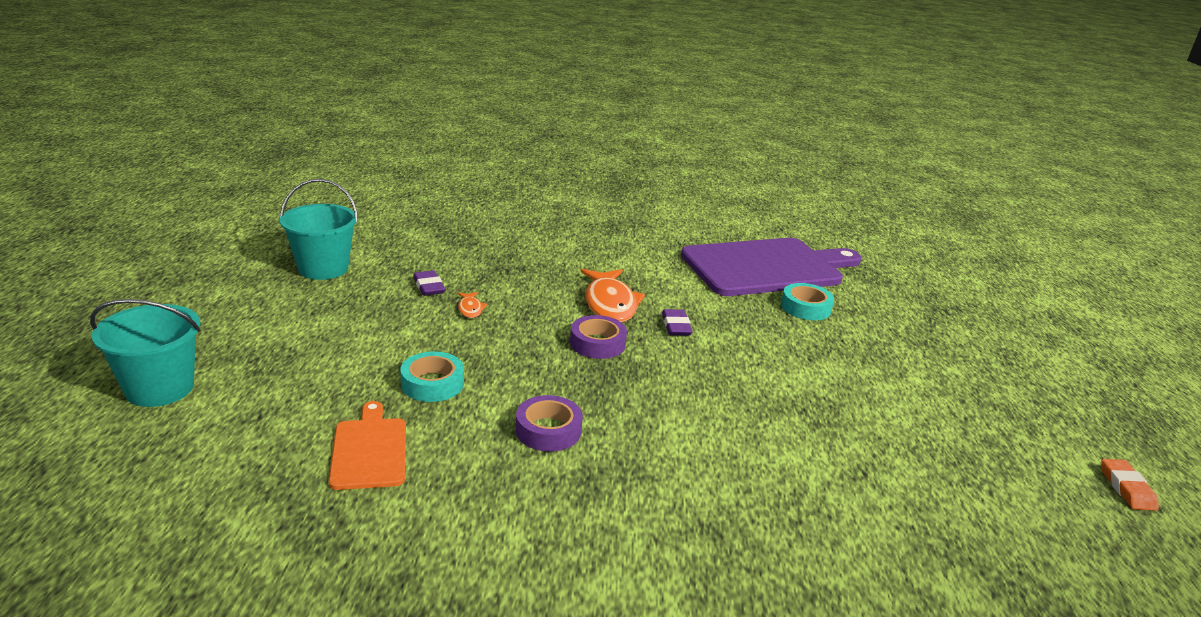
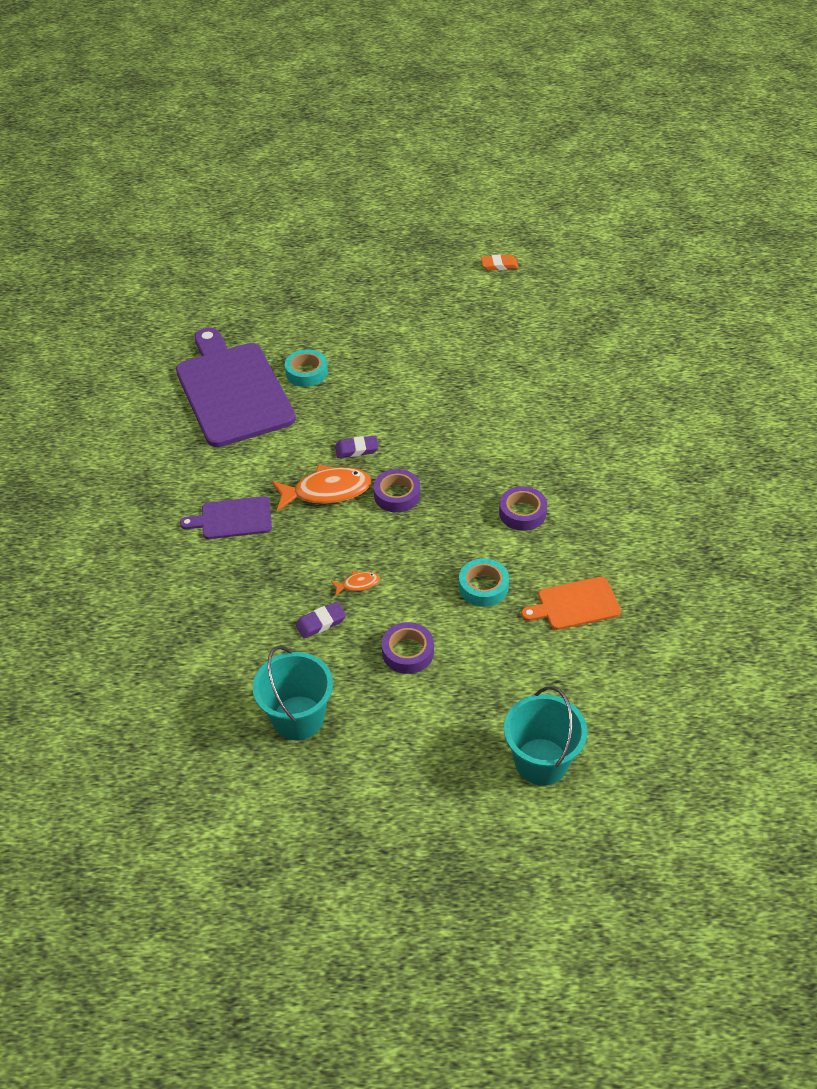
camera: 90 degrees left, 20 degrees up
none -> purple cutting board [180,496,272,539]
none -> purple tape [382,622,434,674]

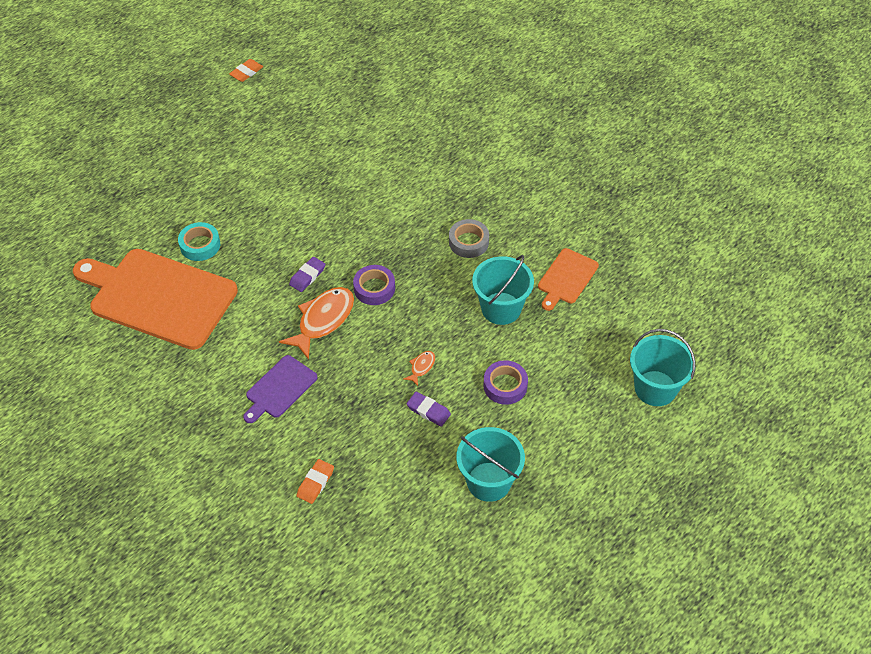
camera: 45 degrees left, 5 degrees up
purple cutting board [176,328,296,447] -> orange cutting board [73,249,238,350]
purple eraser [295,602,346,639] -> purple eraser turned 75 degrees counterclockwise [406,392,451,427]
turquoise tape [459,558,509,607] -> turquoise bucket [472,255,534,325]
purple tape [499,486,547,531] -> grey tape [449,219,489,258]
none -> orange eraser [296,459,334,504]

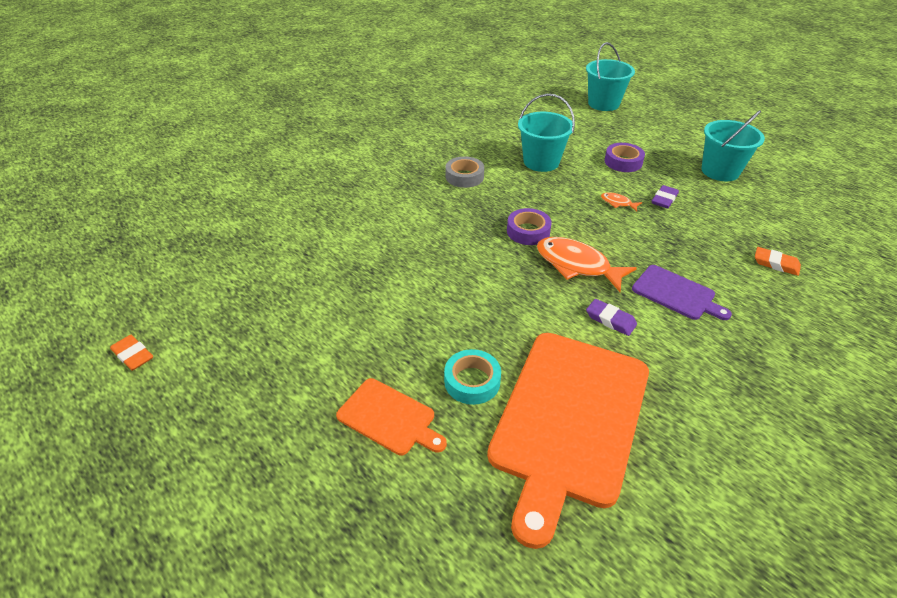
camera: 90 degrees left, 10 degrees down
purple eraser [289,257,325,292] -> purple eraser moved to [586,299,637,336]
orange cutting board [538,248,599,311] -> orange cutting board moved to [336,378,447,455]

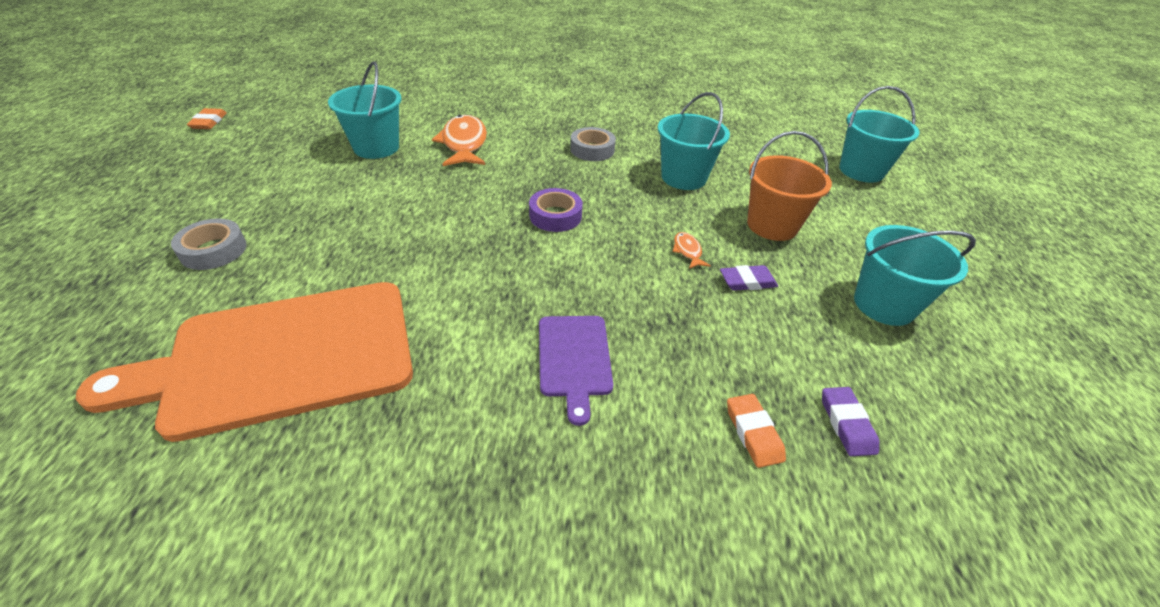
camera: 45 degrees right, 0 degrees up
orange cutting board [336,378,447,455] -> grey tape [171,219,247,270]
turquoise tape [444,349,501,405] -> none
orange fish [537,237,637,292] -> orange fish moved to [432,115,487,166]
purple eraser [586,299,637,336] -> purple eraser moved to [822,387,879,456]
purple tape [604,143,645,172] -> orange bucket [747,131,832,241]
none -> turquoise bucket [328,61,402,159]

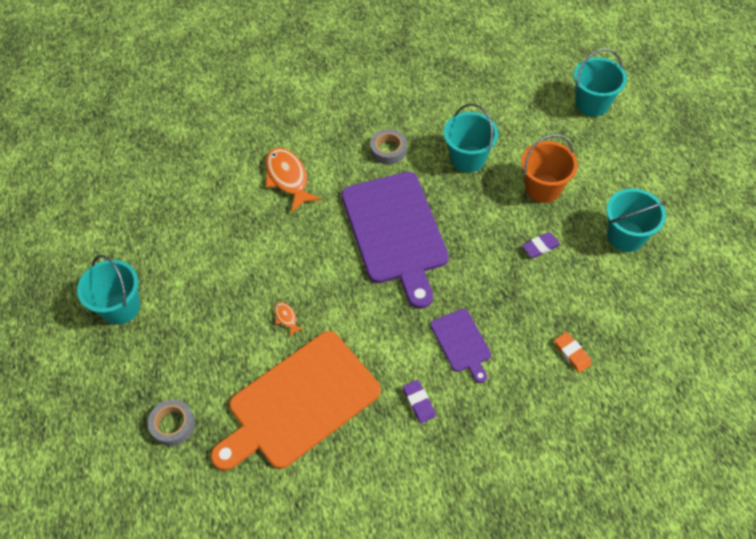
camera: 15 degrees left, 15 degrees up
grey tape [171,219,247,270] -> grey tape moved to [148,399,195,446]
orange eraser [187,108,227,129] -> none
turquoise bucket [328,61,402,159] -> turquoise bucket moved to [77,255,140,325]
purple tape [529,188,583,232] -> purple cutting board [341,172,449,309]
orange fish [673,232,711,269] -> orange fish moved to [274,302,304,337]
purple eraser [822,387,879,456] -> purple eraser moved to [403,379,436,423]

